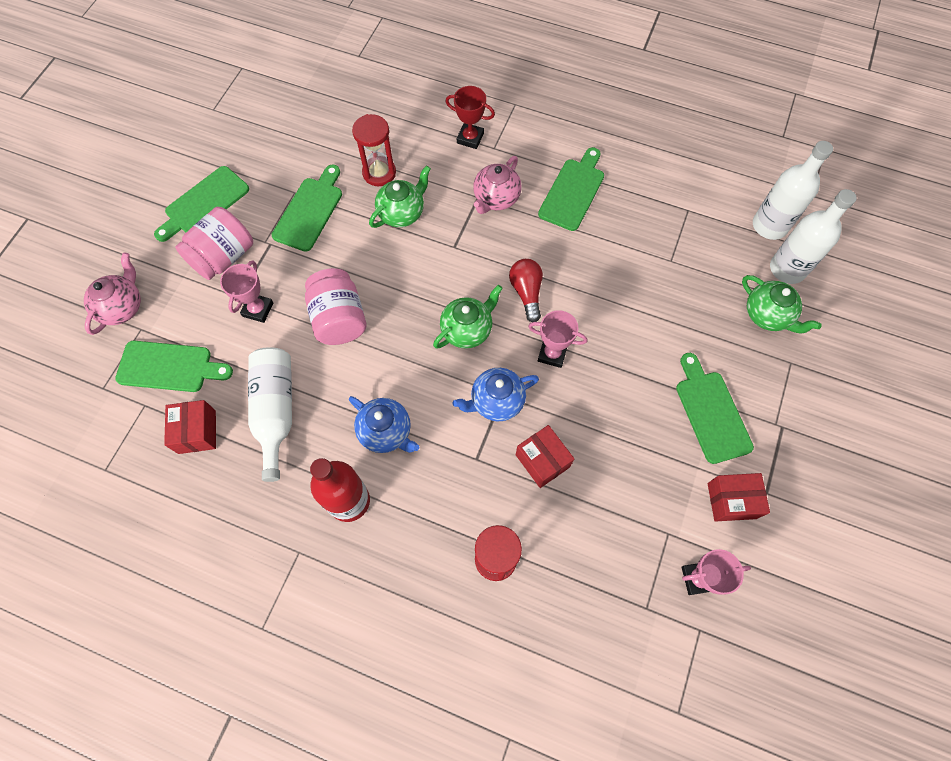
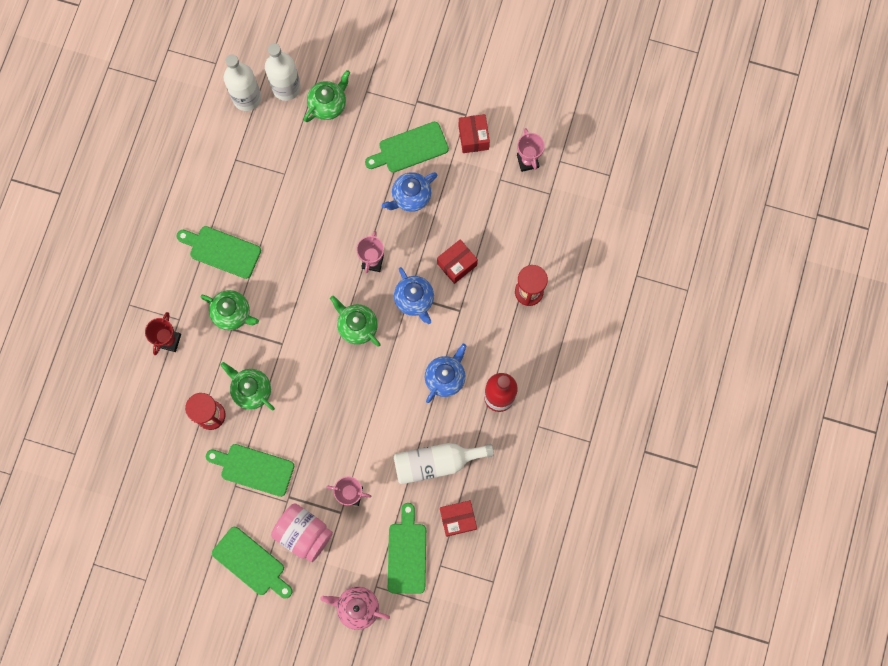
camera: 95 degrees left, 10 degrees up
pink jar [305,268,366,345] -> none
pink teapot [473,156,522,214] -> green teapot [200,290,259,330]
red light bulb [509,259,543,322] -> none
none -> blue teapot [382,172,437,212]

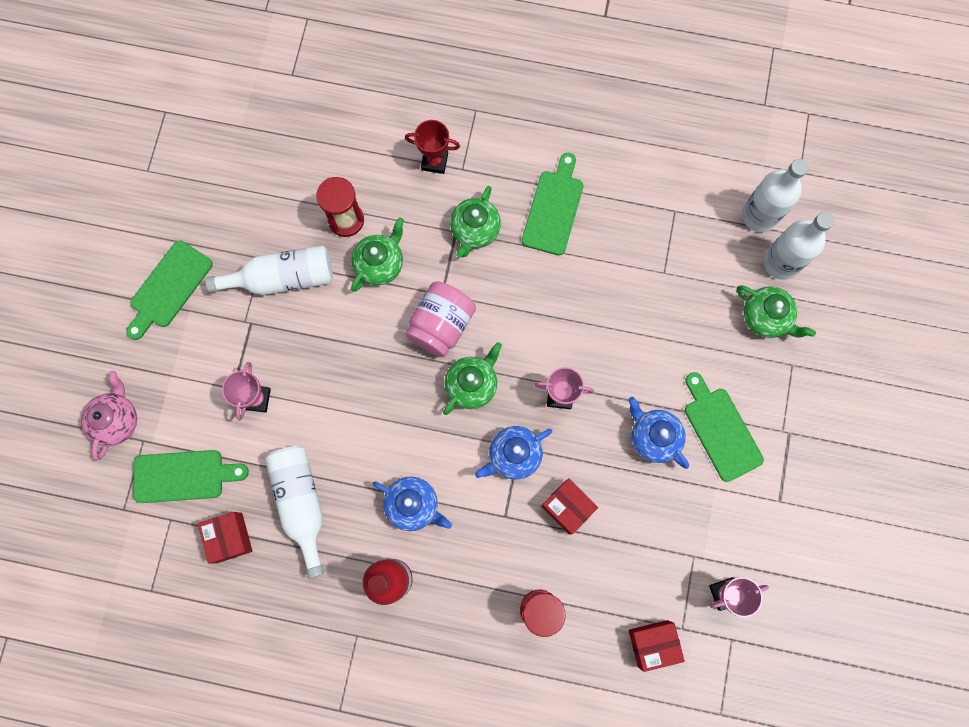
camera: 85 degrees right, 0 degrees up
green cutting board [206,444,294,497] -> white bottle [206,245,333,295]
pink jar [271,503,333,562] -> pink jar moved to [405,281,476,357]
red box [459,114,490,153] -> red box moved to [629,620,685,672]

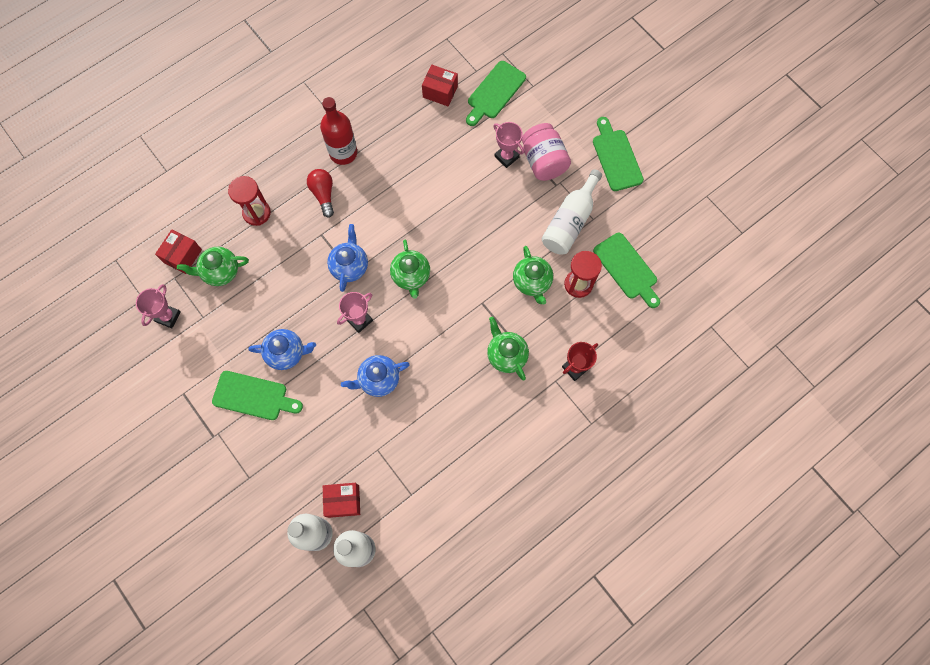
camera: 130 degrees right, 5 degrees down
pink teapot [81,371,137,461] -> none
white bottle [265,446,324,579] -> none
blue teapot [373,477,452,531] -> blue teapot moved to [341,355,410,397]
pink jar [405,281,476,357] -> pink jar moved to [522,123,571,181]
green cutting board [522,153,583,256] -> green cutting board moved to [593,233,660,308]
red box [541,478,598,535] -> red box moved to [323,483,360,518]
green teapot [737,285,816,338] -> green teapot moved to [177,247,249,286]
none -> red light bulb [307,169,334,218]

